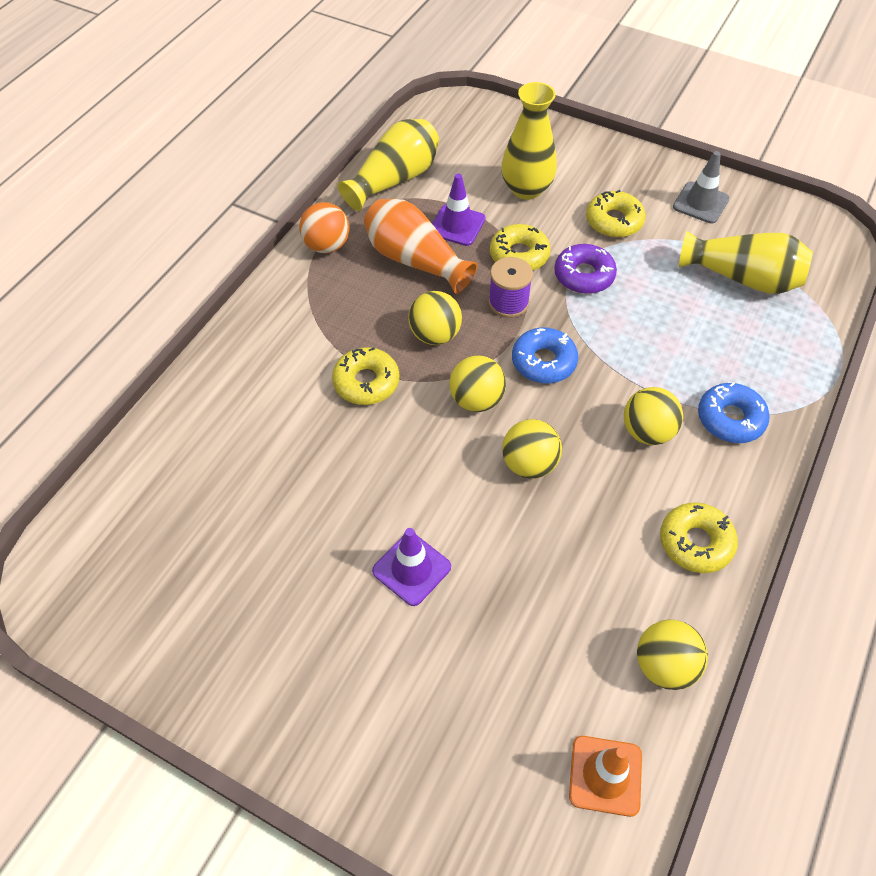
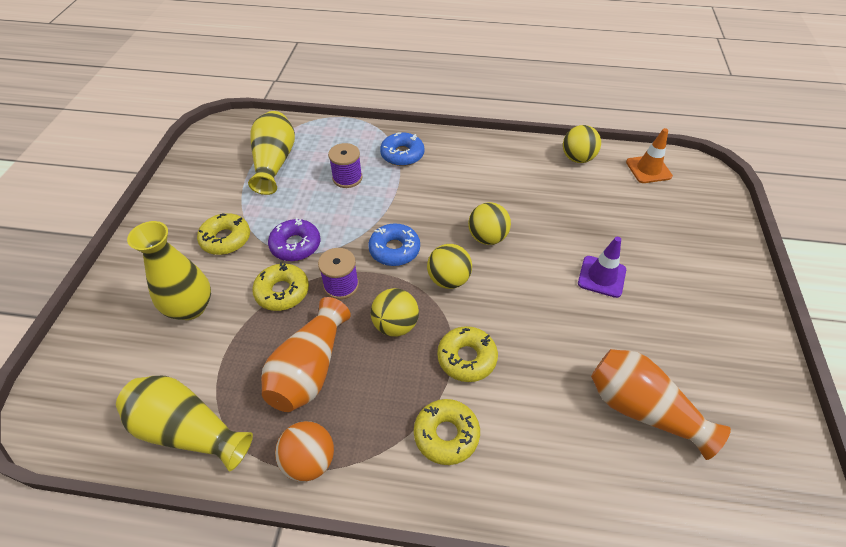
camera: 110 degrees left, 5 degrees down
purple traffic cone [432,174,486,246] -> none
yellow ball [624,387,683,445] -> none
yellow donut [660,503,738,573] -> yellow donut moved to [414,399,480,465]
grey traffic cone [673,151,729,224] -> none
none -> purple spool [328,143,362,188]
none -> orange vase [591,349,731,460]

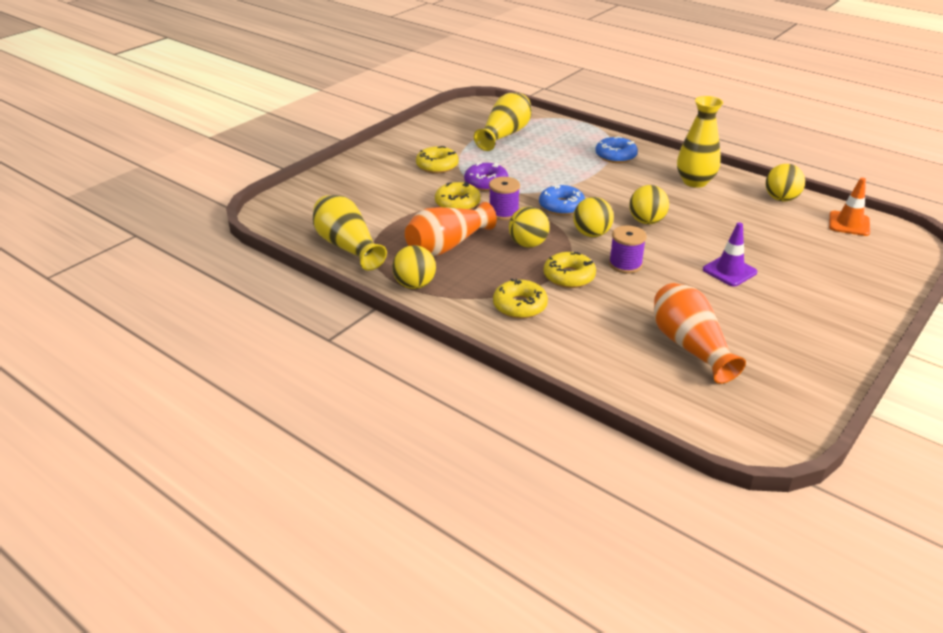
camera: 30 degrees right, 15 degrees down
yellow vase [127,221,211,320] -> yellow vase moved to [677,96,723,188]
orange ball [275,421,334,482] -> yellow ball [392,245,436,289]
purple spool [328,143,362,188] -> purple spool moved to [609,225,647,274]

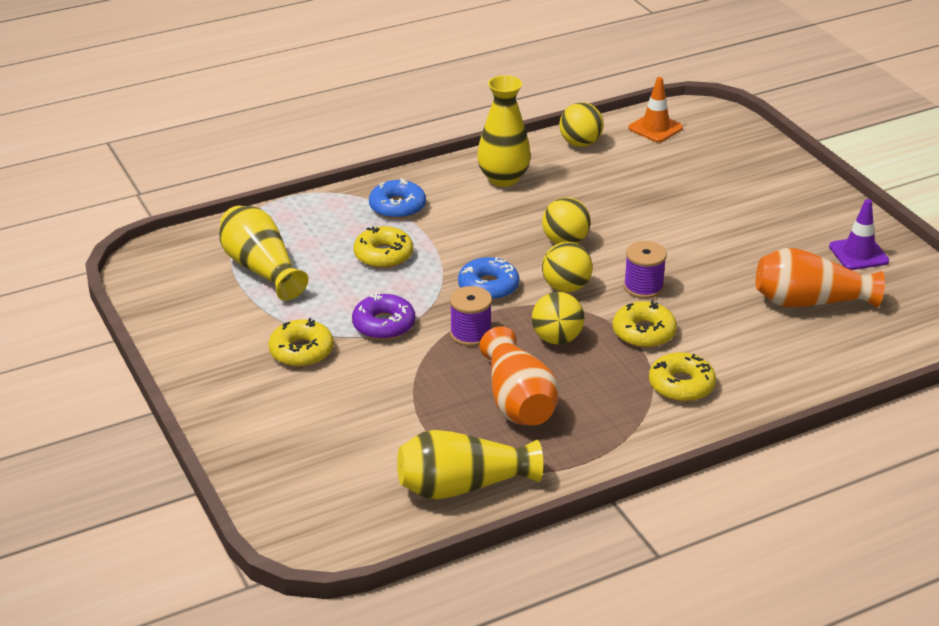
camera: 65 degrees left, 0 degrees up
yellow ball [392,245,436,289] -> none
yellow donut [435,181,481,209] -> yellow donut moved to [353,226,413,268]
purple traffic cone [703,222,757,286] -> purple traffic cone moved to [829,199,889,270]

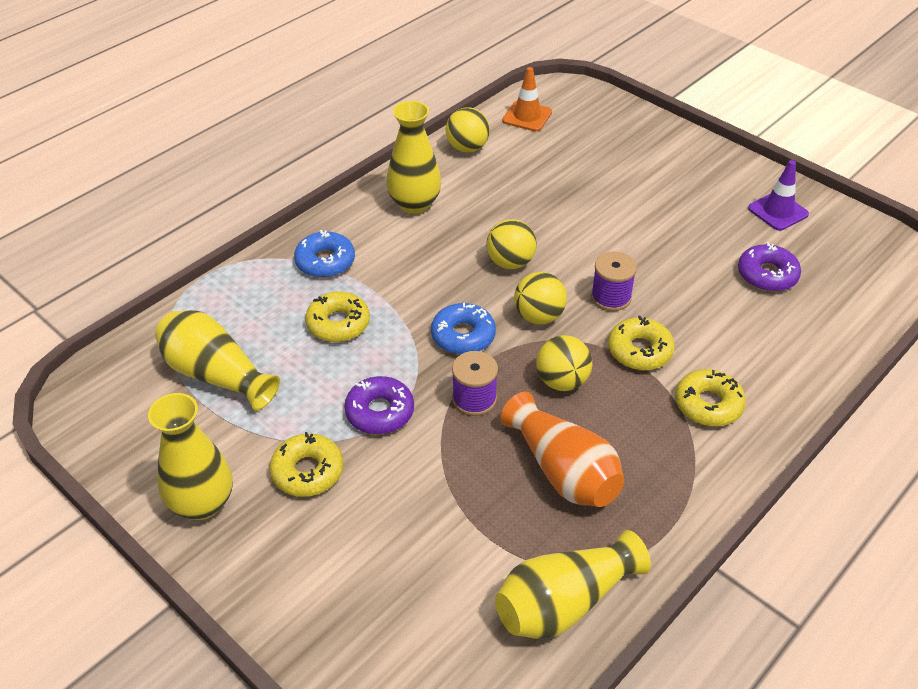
camera: 20 degrees left, 10 degrees up
orange vase [756,248,885,308] -> purple donut [738,242,801,292]
none -> yellow vase [148,393,233,520]

